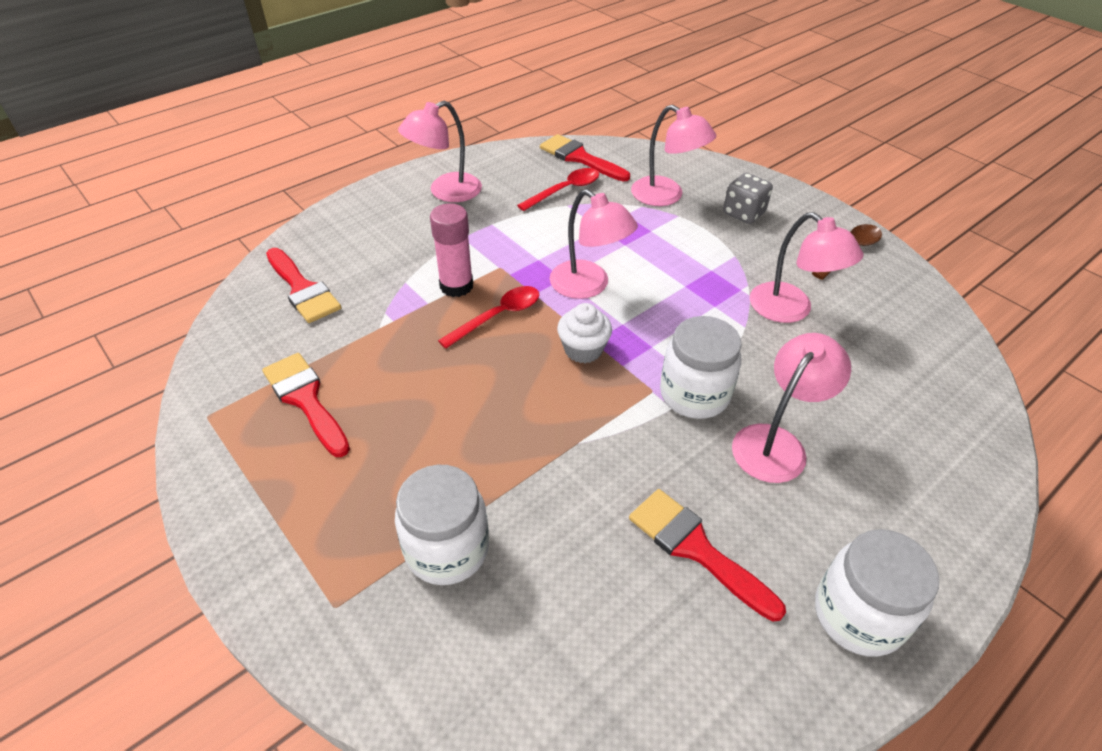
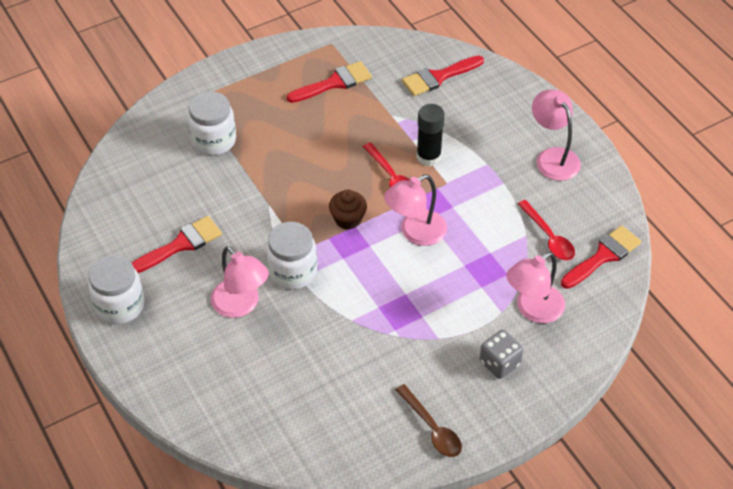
camera: 100 degrees right, 5 degrees up
pink glue stick [430,203,473,297] -> black glue stick [416,104,445,166]
white cupcake [557,303,612,363] -> brown cupcake [329,190,367,229]
pink lamp [750,212,863,323] -> none

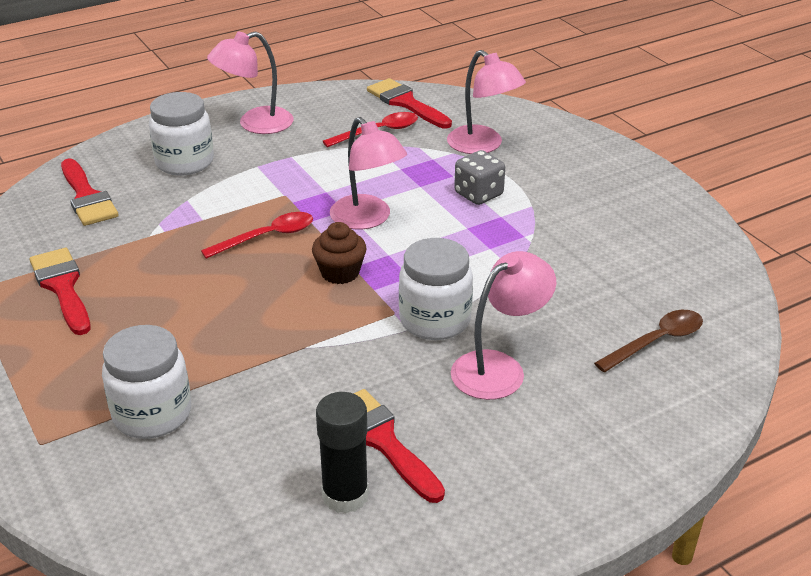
camera: 90 degrees left, 15 degrees down
white jar [88,255,145,324] -> white jar moved to [149,92,214,175]
brown spoon [396,384,462,457] -> brown spoon moved to [594,310,703,372]
black glue stick [416,104,445,166] -> black glue stick moved to [316,392,369,513]
grey dice [480,330,523,379] -> grey dice moved to [454,150,505,205]

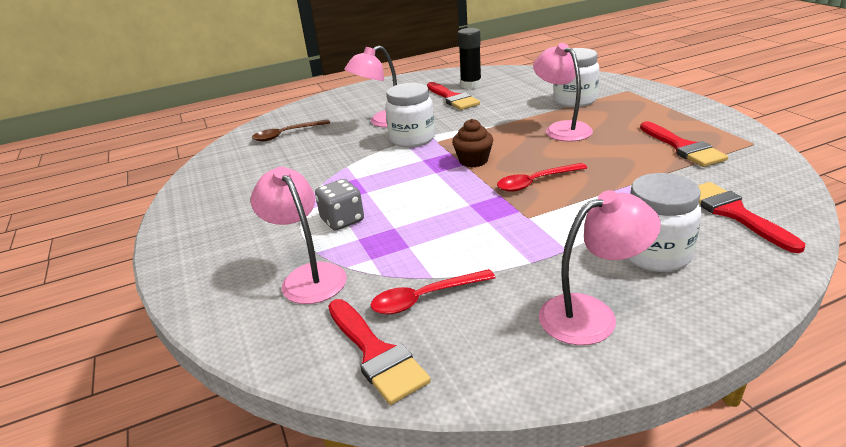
camera: 170 degrees left, 5 degrees down
pink lamp [330,117,407,229] -> pink lamp moved to [533,43,593,142]

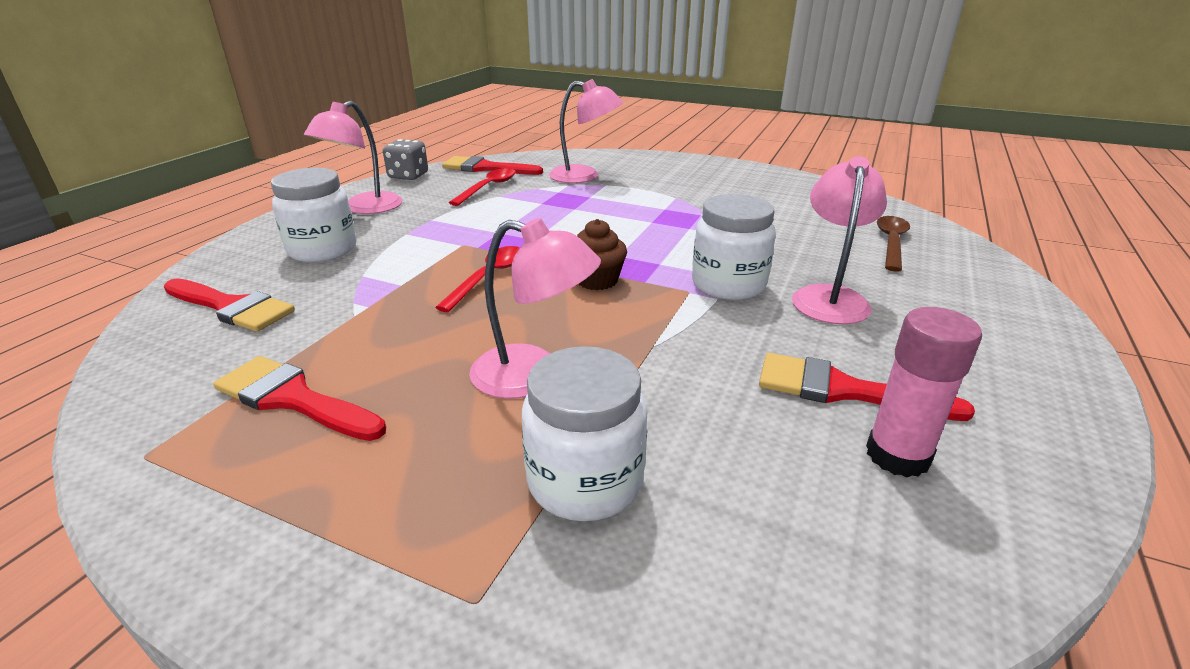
camera: 135 degrees right, 0 degrees up
grey dice [315,179,364,230] -> grey dice moved to [383,139,428,180]
black glue stick [458,28,482,89] -> pink glue stick [866,307,982,478]

